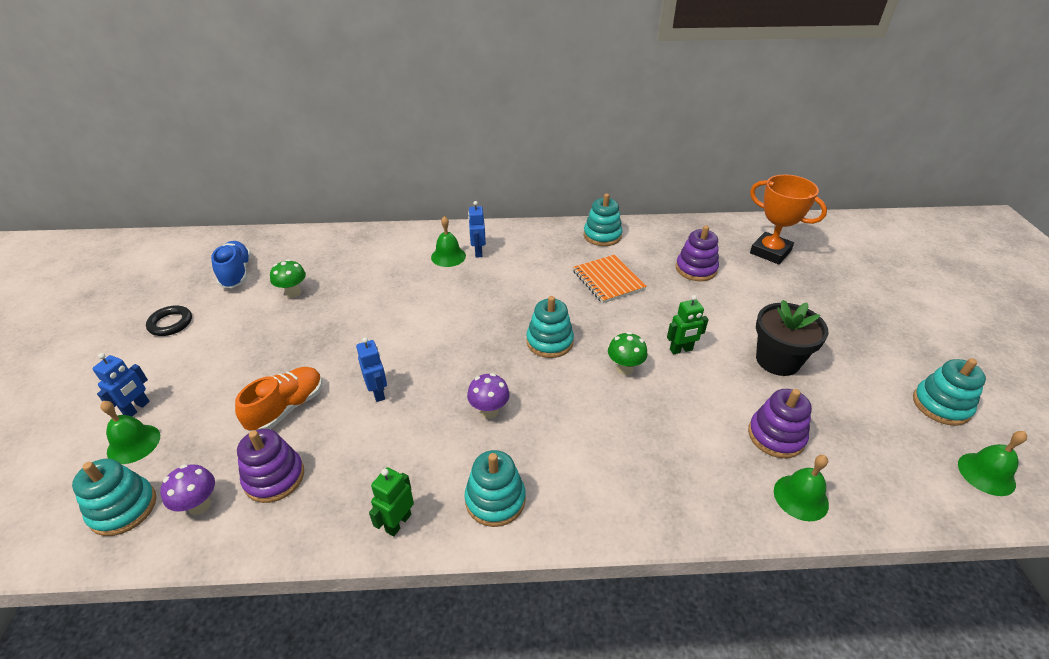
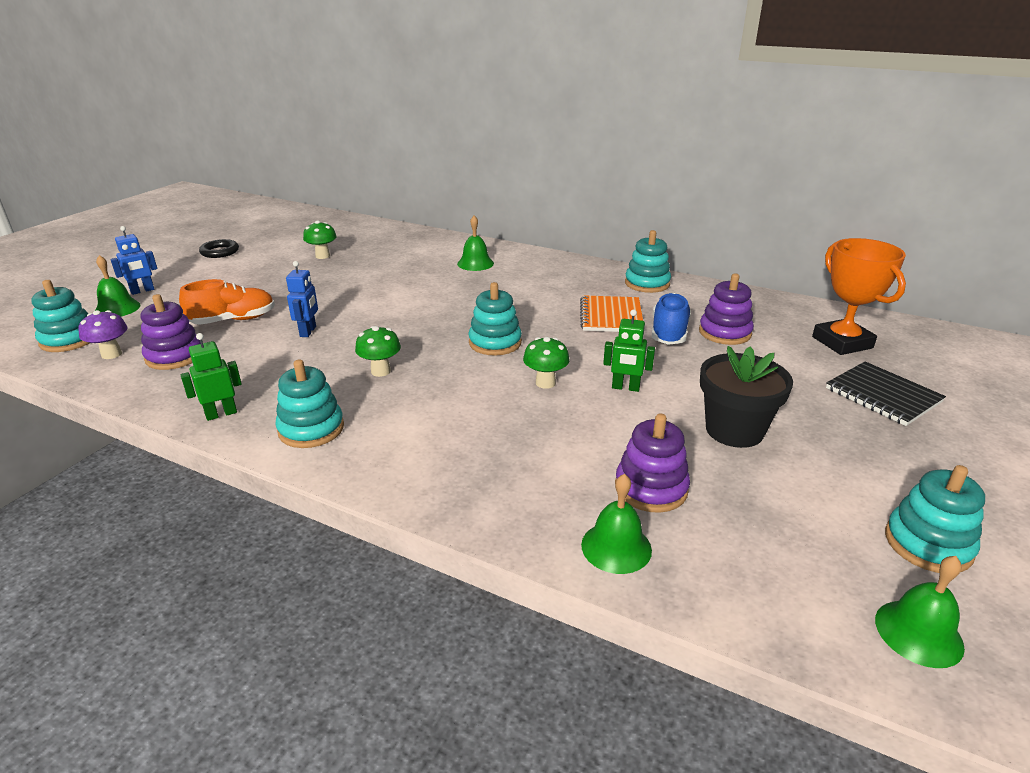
camera: 30 degrees right, 10 degrees down
blue shoe [211,241,251,288] -> blue shoe moved to [652,293,691,345]
purple mushroom [467,373,510,419] -> green mushroom [355,326,401,377]
blue robot [468,201,486,258] -> none
none -> black notebook [826,361,946,426]

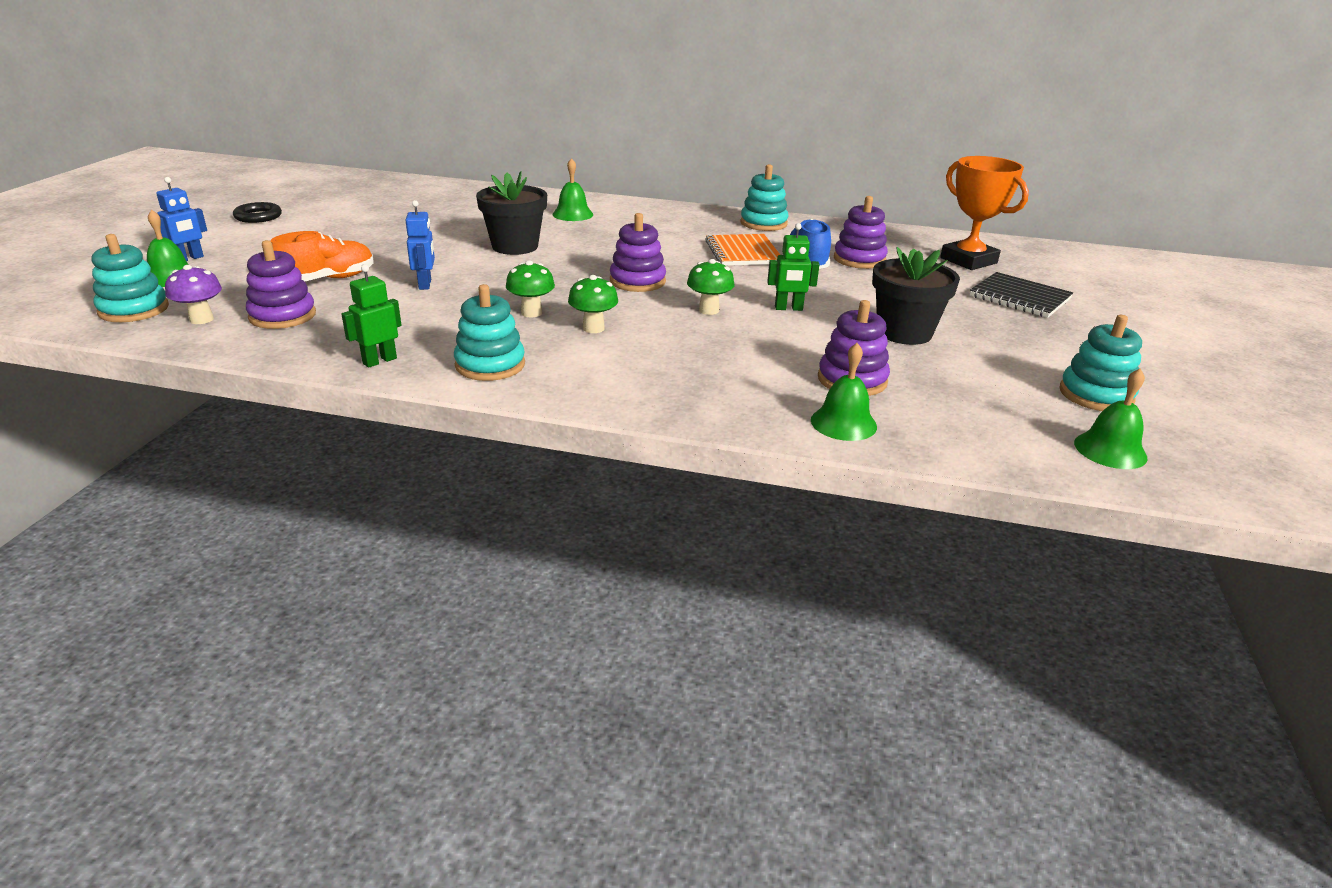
camera: 15 degrees left, 0 degrees up
green mushroom [303,220,337,259] -> green mushroom moved to [568,275,618,333]
turquoise stacking toy [469,282,522,356] -> purple stacking toy [610,213,666,292]
none -> black flower pot [476,171,547,255]

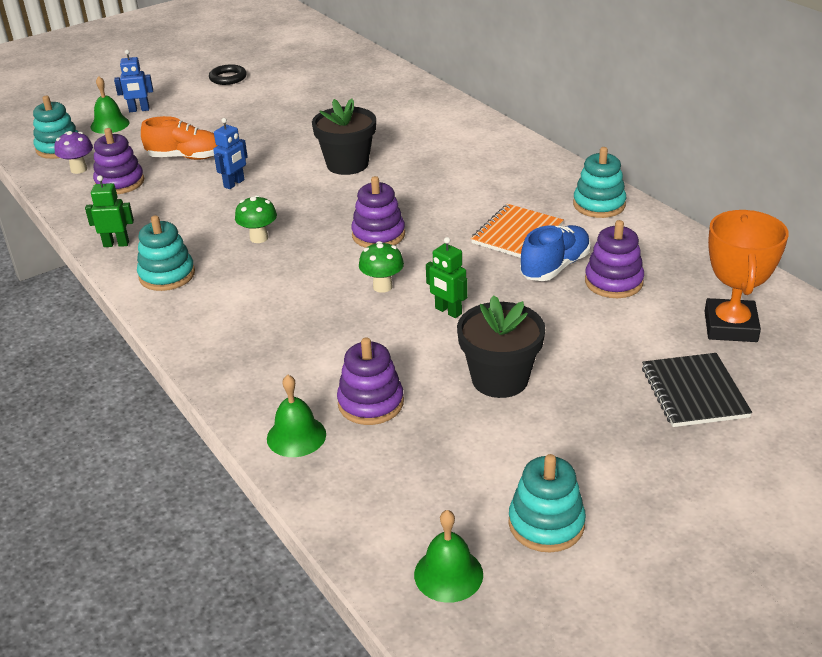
camera: 45 degrees right, 5 degrees up
green bell [552,158,593,221] -> none
green mushroom [568,275,618,333] -> none

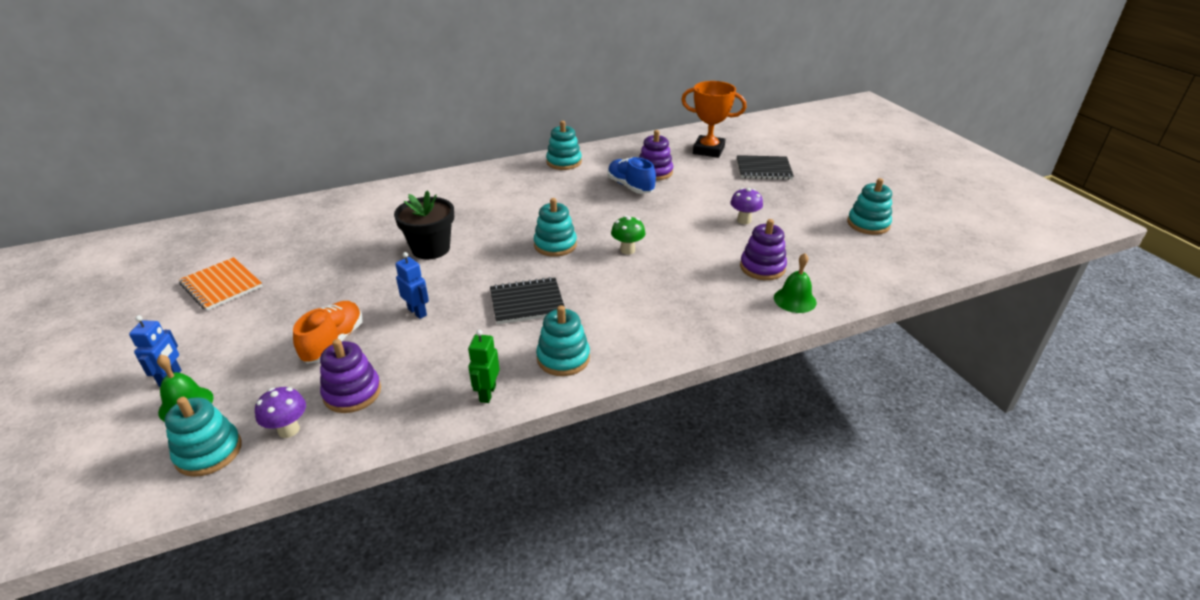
camera: 80 degrees left, 0 degrees up
black ring [209,64,247,85] -> none
green mushroom [235,195,277,243] -> black notebook [490,277,565,324]
purple stacking toy [351,176,405,248] -> turquoise stacking toy [534,198,577,257]
green bell [414,510,483,603] -> none
green robot [426,237,467,318] -> none
black flower pot [457,295,545,398] -> purple mushroom [730,188,763,224]
orange notebook [471,204,563,258] -> orange notebook moved to [179,257,263,311]

